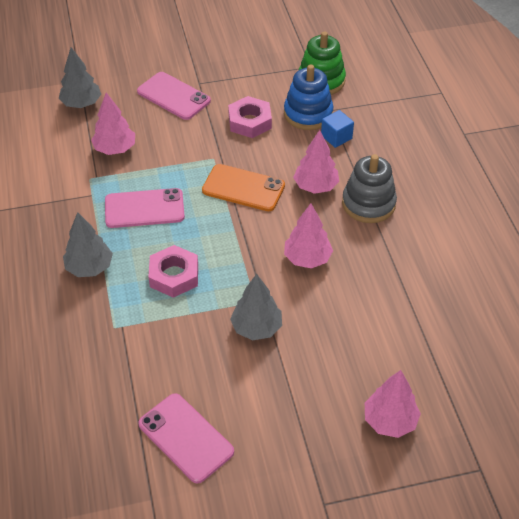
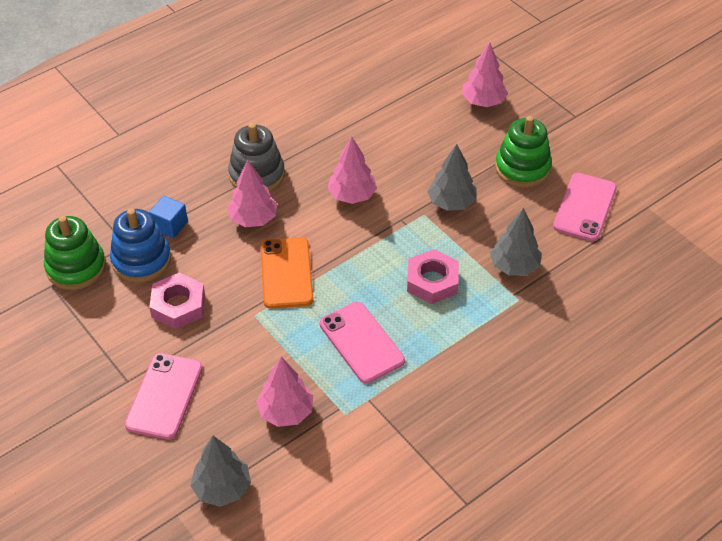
camera: 115 degrees left, 0 degrees up
grey tree [63,212,113,277] -> grey tree moved to [490,208,542,276]
none -> green stacking toy [495,116,552,188]

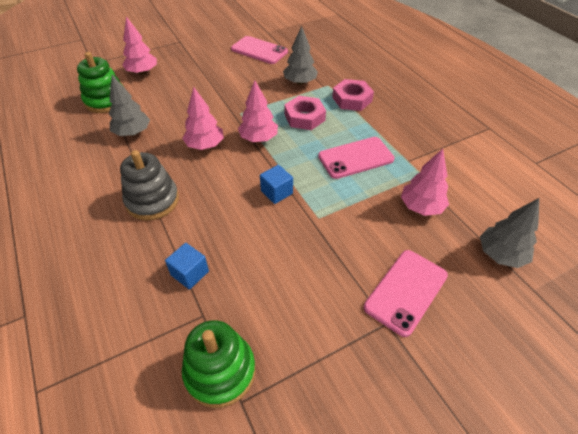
camera: 80 degrees left, 0 degrees up
blue stacking toy [110,209,171,283] -> none
pink phone [125,353,203,439] -> pink phone turned 75 degrees counterclockwise [364,250,448,337]
pink nut [149,273,205,329] -> pink nut moved to [332,79,374,111]
pink tree [227,160,277,227] -> pink tree moved to [238,81,278,142]
orange phone [261,237,314,309] -> blue cube [260,165,293,204]
grey tree [427,144,476,211] -> grey tree moved to [109,75,150,136]
green stacking toy [495,116,552,188] -> green stacking toy moved to [77,52,124,113]

